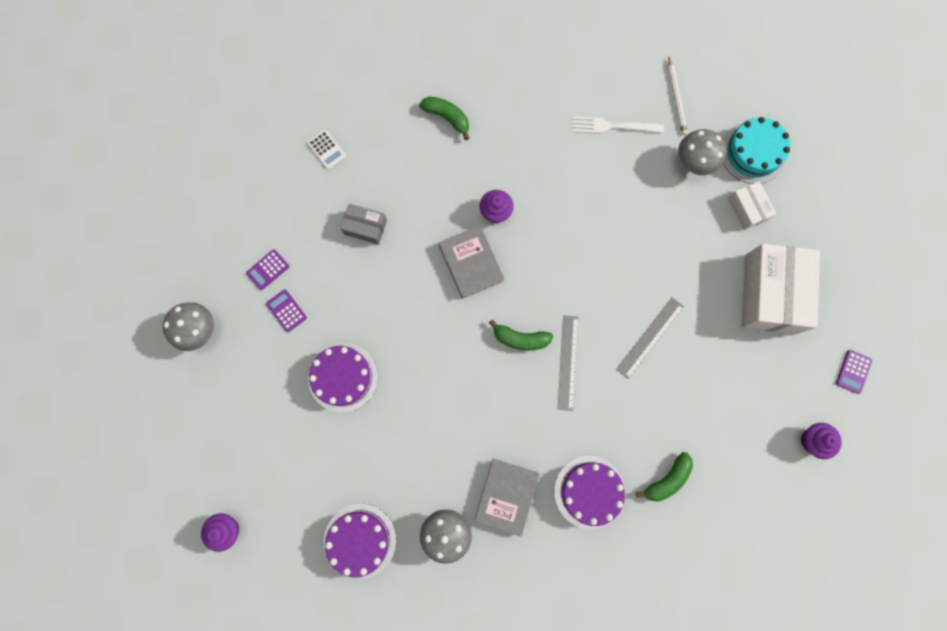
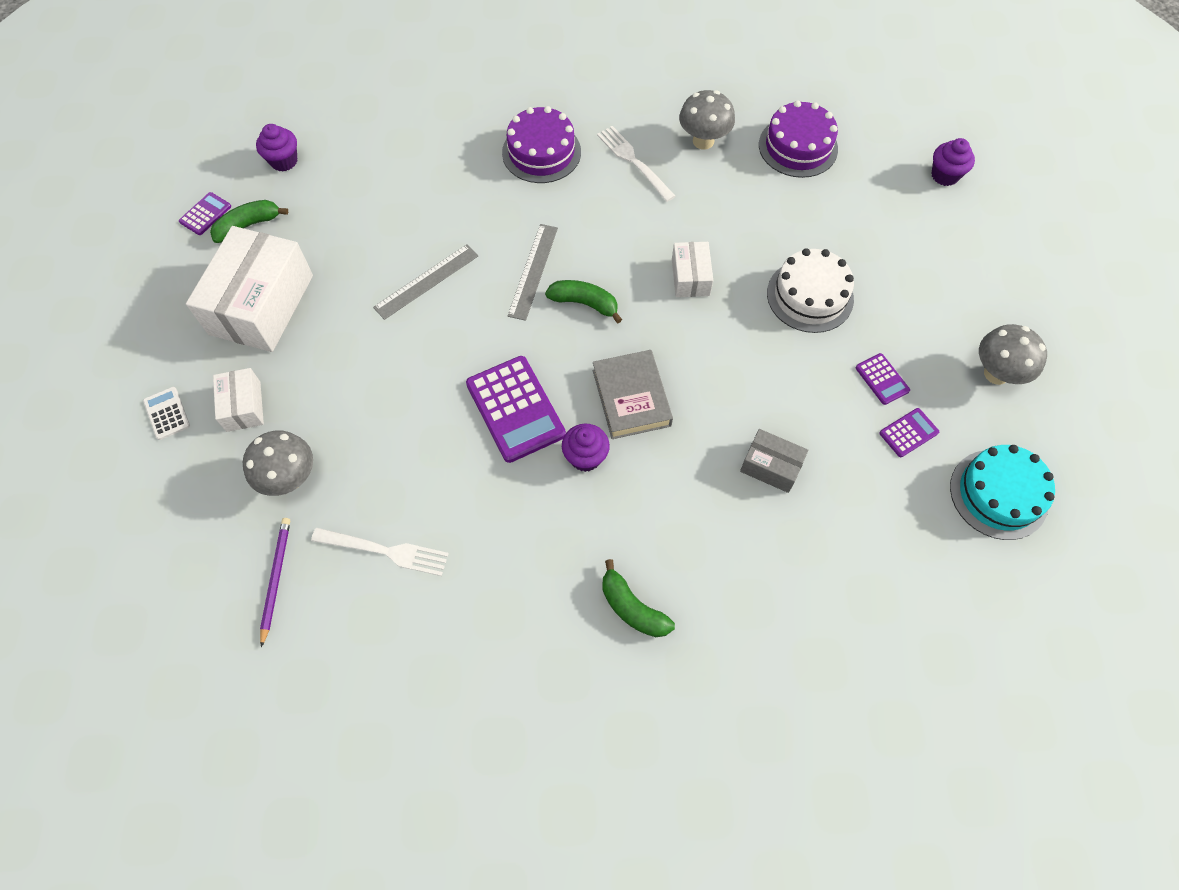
camera: 170 degrees left, 15 degrees down
white calculator [307,130,346,170] -> white calculator moved to [143,387,190,440]
purple cake [308,343,378,413] -> white cake [767,248,854,333]
grey book [474,459,539,536] -> white fork [597,126,676,202]
green banana [636,452,693,502] -> green banana moved to [210,200,288,243]
white pencil [668,57,687,135] -> purple pencil [260,518,290,648]
turquoise cake [723,117,790,184] -> turquoise cake moved to [950,445,1055,540]
none -> purple calculator [466,356,566,463]
none -> white box [672,242,713,297]

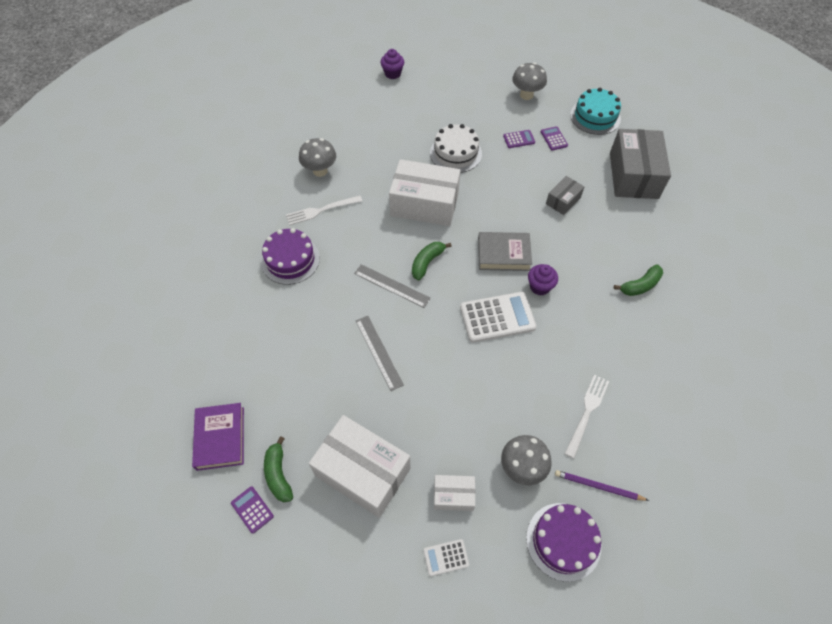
camera: 75 degrees left, 5 degrees down
purple cupcake [256,124,297,172] -> purple book [192,403,244,471]
purple calculator [466,356,566,463] -> white calculator [460,292,537,343]
white box [672,242,713,297] -> white box [389,159,461,226], size x2.02
purple cake [759,100,838,178] -> purple cake moved to [526,503,601,582]
none -> grey box [610,129,671,199]

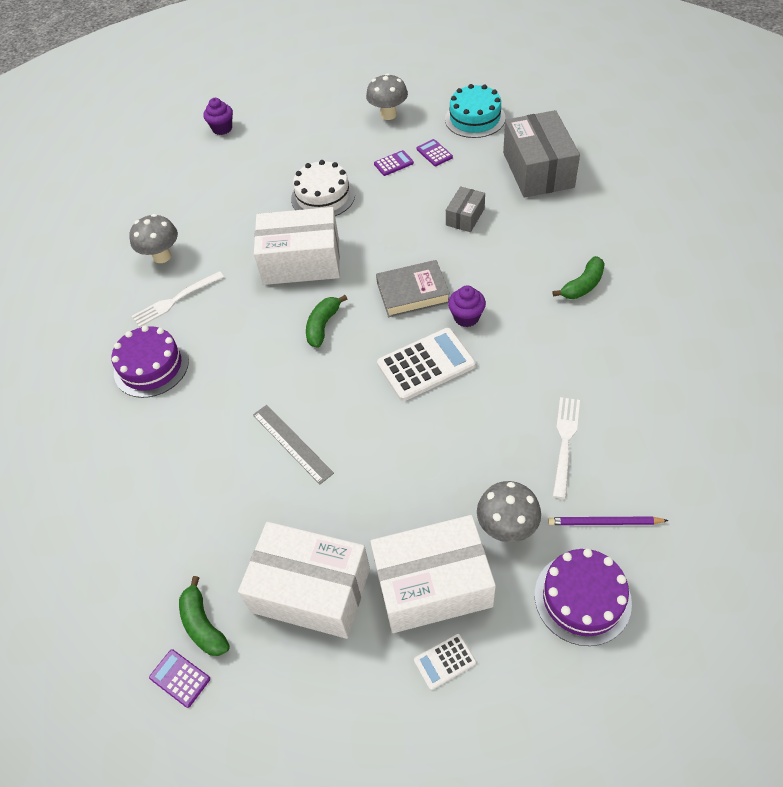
camera: 10 degrees left, 5 degrees down
purple book [192,403,244,471] -> none
grey ruler [354,264,431,308] -> none
white box [434,475,475,511] -> white box [370,515,496,633], size x2.02

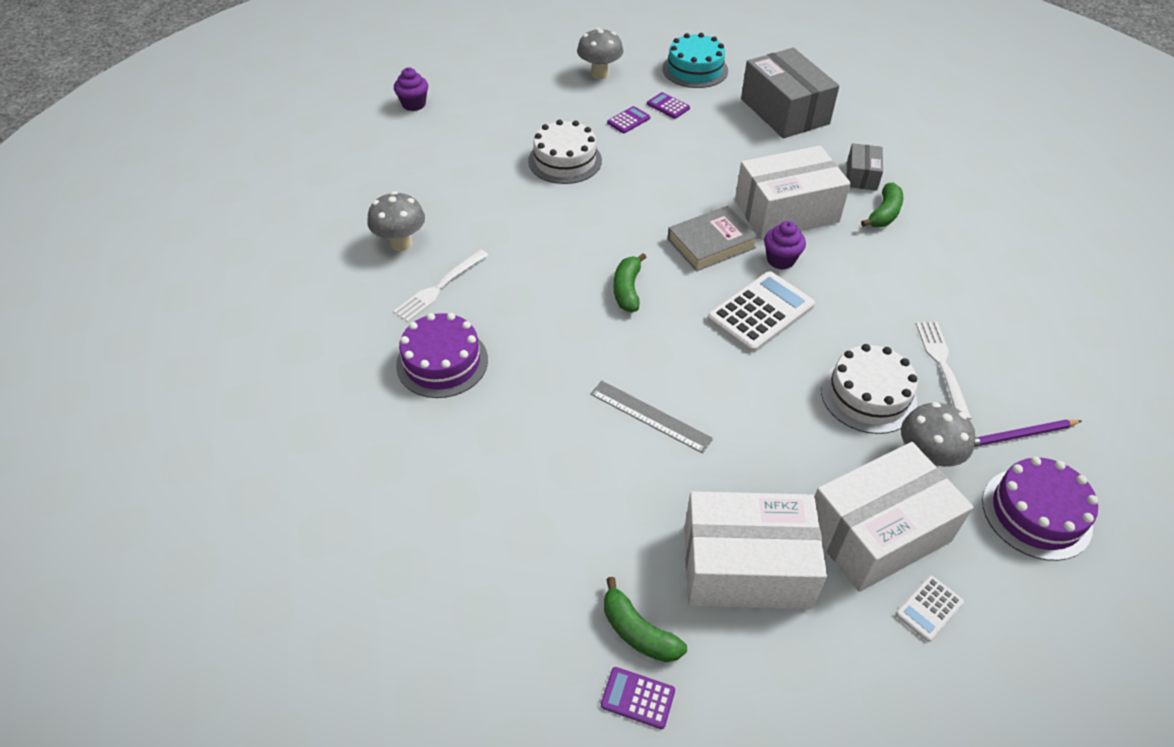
camera: 20 degrees left, 5 degrees down
white box [254,207,340,285] -> white box moved to [735,146,851,240]
grey box [446,186,485,232] -> grey box moved to [847,143,883,191]
none -> white cake [821,344,918,434]

